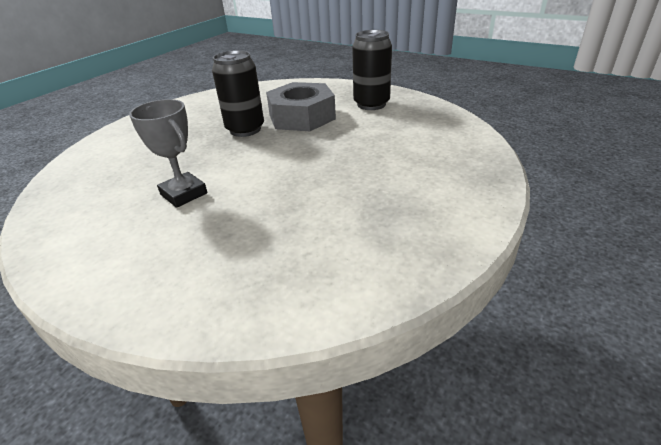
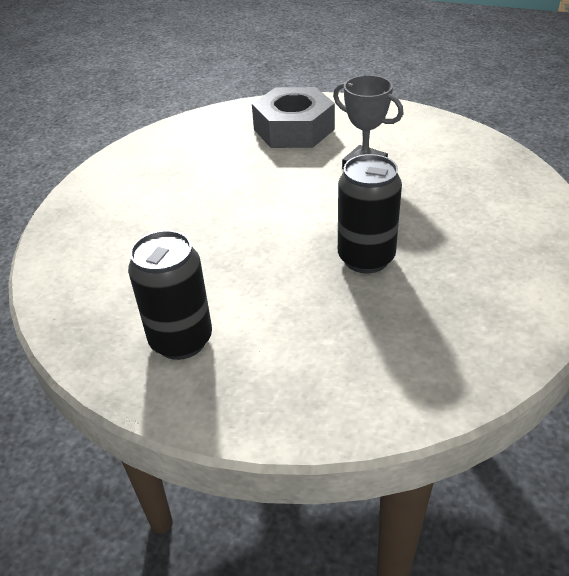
camera: 170 degrees right, 5 degrees up
grey nut [266,82,336,131] -> grey nut moved to [252,87,335,148]

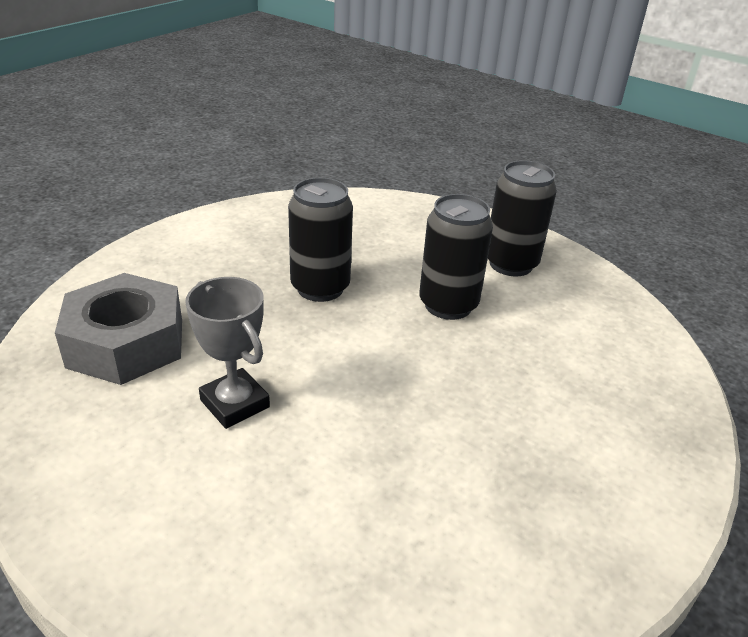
camera: 170 degrees left, 5 degrees down
grey nut [252,87,335,148] -> grey nut moved to [55,273,182,385]
none -> black can [419,194,493,320]

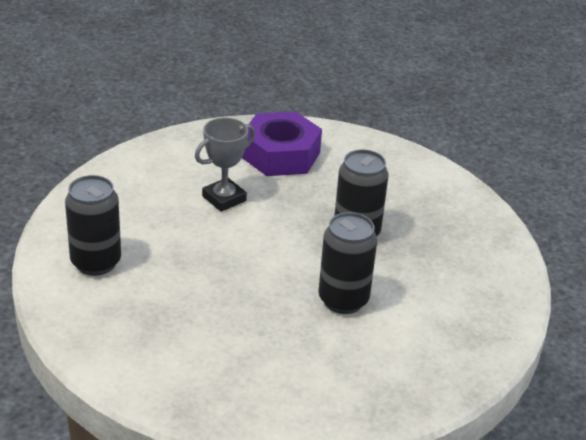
camera: 90 degrees right, 0 degrees up
grey nut [55,273,182,385] -> purple nut [242,111,322,176]
black can [488,160,557,276] -> black can moved to [65,175,121,276]

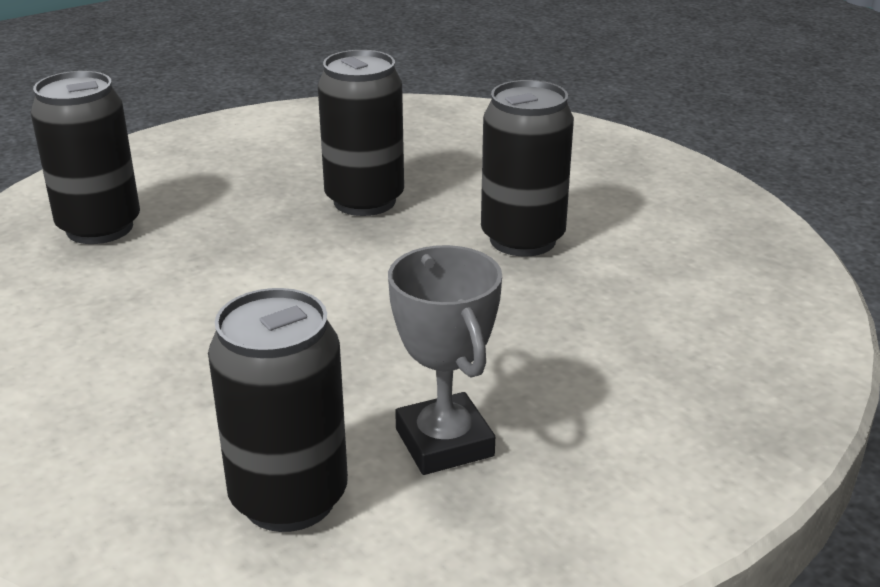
camera: 70 degrees left, 5 degrees down
grey trophy [195,118,255,212] -> grey trophy moved to [388,245,502,475]
purple nut [242,111,322,176] -> black can [31,71,140,244]

